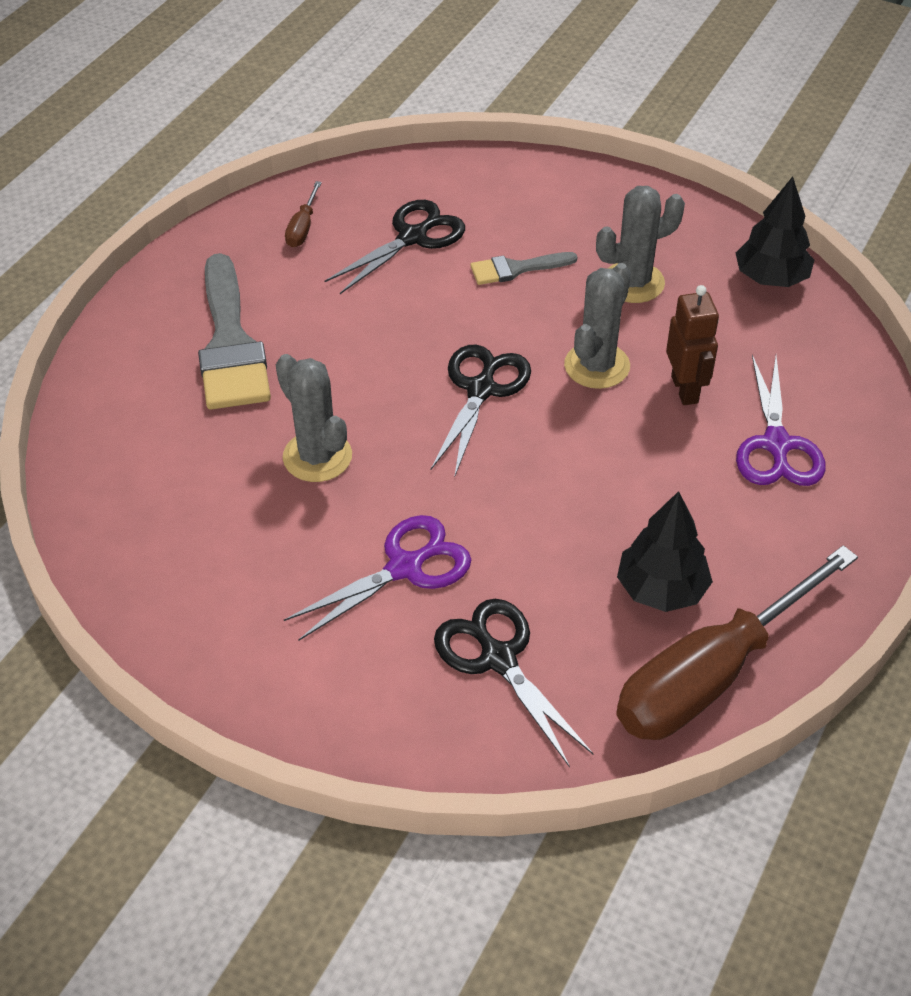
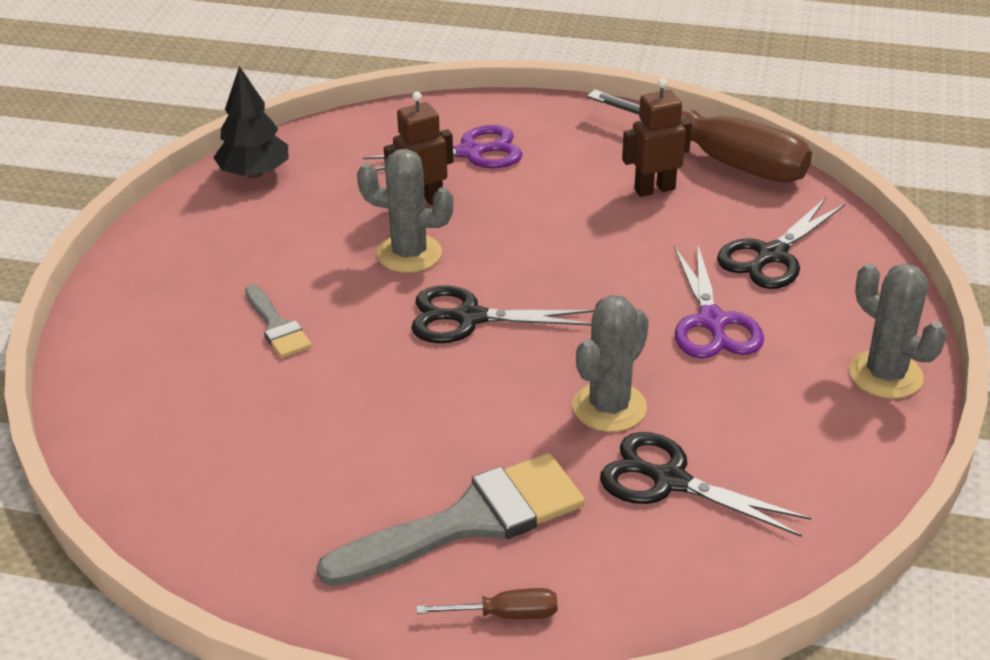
camera: 105 degrees left, 10 degrees down
purple scissors [284,515,471,640] -> purple scissors turned 135 degrees counterclockwise [674,243,764,359]
brown screwdriver [285,181,322,247] -> brown screwdriver moved to [416,588,557,619]
black scissors [324,200,465,294] -> black scissors moved to [600,432,811,537]
grey cactus [596,186,685,303] -> grey cactus moved to [849,264,946,399]
black tree [617,491,713,612] -> brown robot [622,78,692,197]

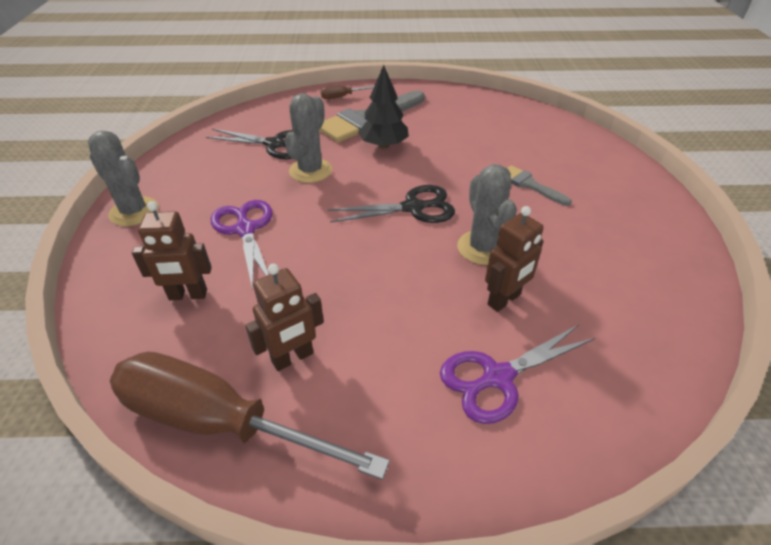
camera: 165 degrees right, 5 degrees up
black tree [213,66,288,178] -> black tree moved to [358,65,409,149]
grey cactus [357,149,454,273] -> grey cactus turned 75 degrees clockwise [457,164,517,265]
black scissors [717,197,846,289] -> brown robot [132,201,212,300]

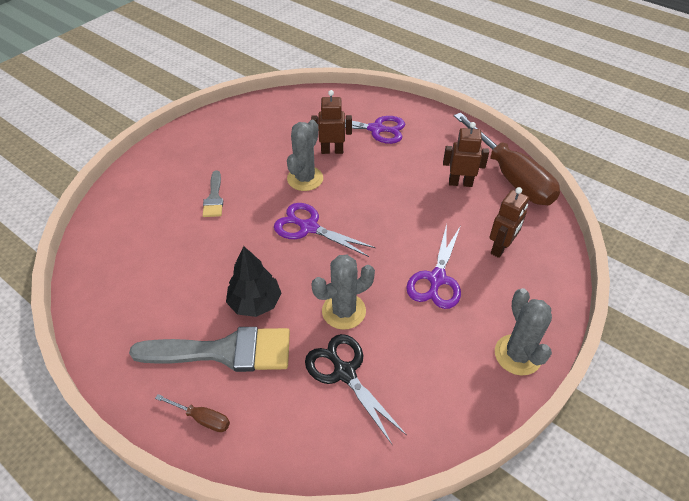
camera: 140 degrees left, 5 degrees up
brown robot [132,201,212,300] -> brown robot turned 90 degrees clockwise [489,187,529,258]
black scissors [328,185,455,223] -> purple scissors [274,203,376,257]

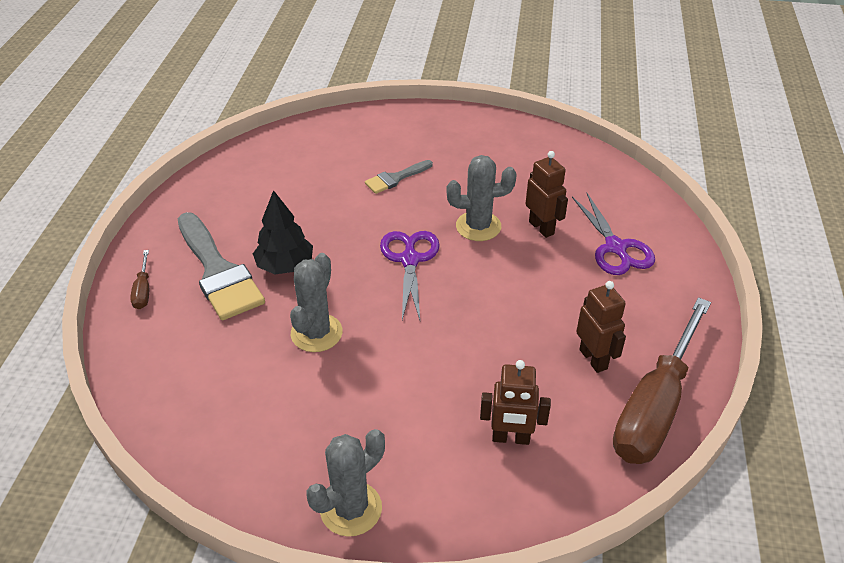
camera: 60 degrees right, 5 degrees down
black scissors [305,334,406,444] -> none
grey cactus [311,255,375,330] -> grey cactus turned 75 degrees clockwise [290,253,343,352]
purple scissors [406,224,461,309] -> none

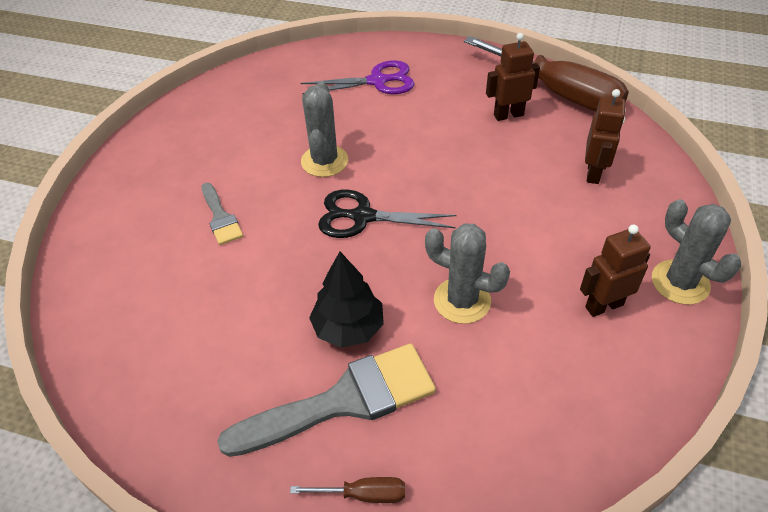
camera: 80 degrees left, 5 degrees up
purple scissors [380,231,440,320] -> black scissors [318,190,457,238]
brown robot [525,151,568,238] -> brown robot moved to [580,225,651,317]

